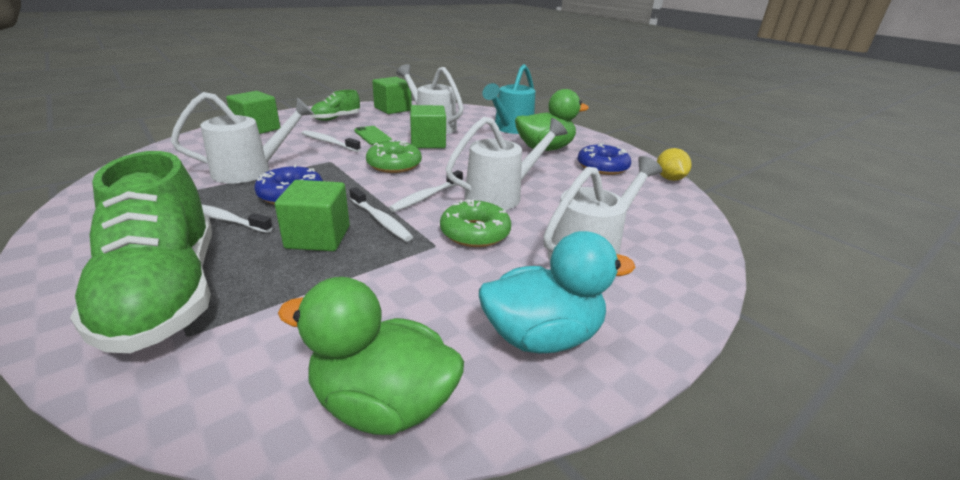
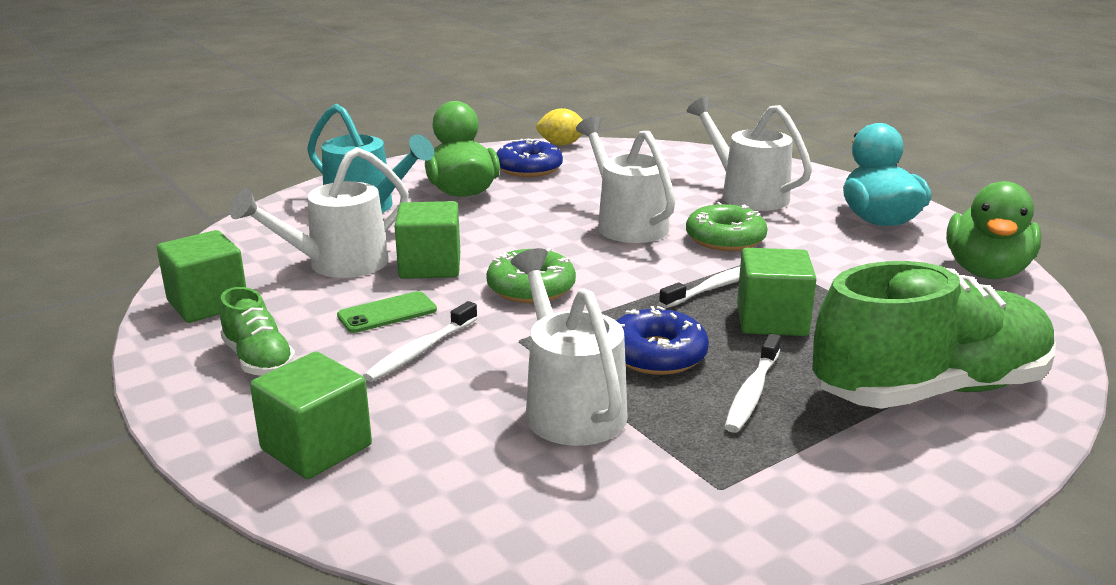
camera: 85 degrees left, 5 degrees down
white toothbrush [389,170,463,212] -> none

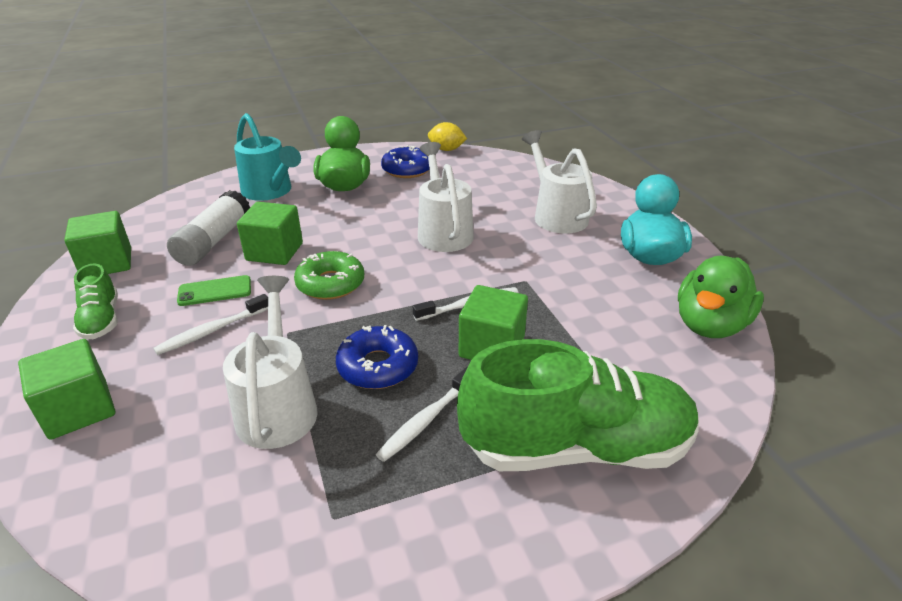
camera: 15 degrees right, 10 degrees up
white watering can [230,147,409,278] -> white glue stick [167,190,250,266]
green donut [686,202,768,251] -> none

